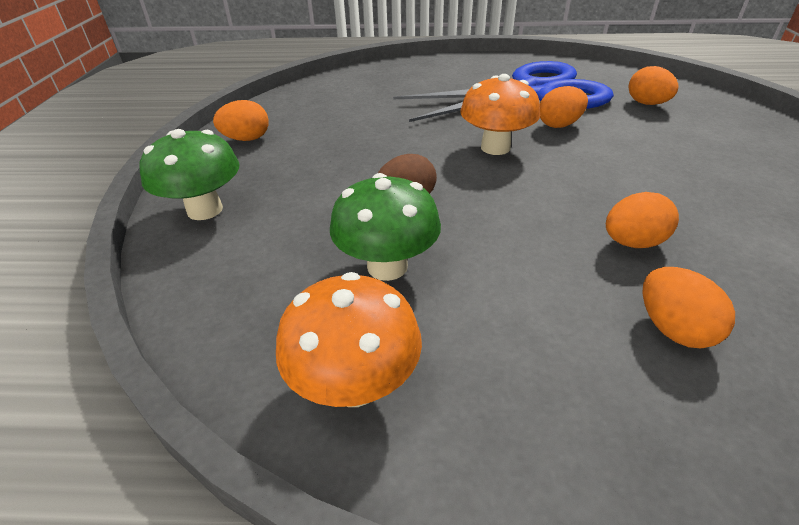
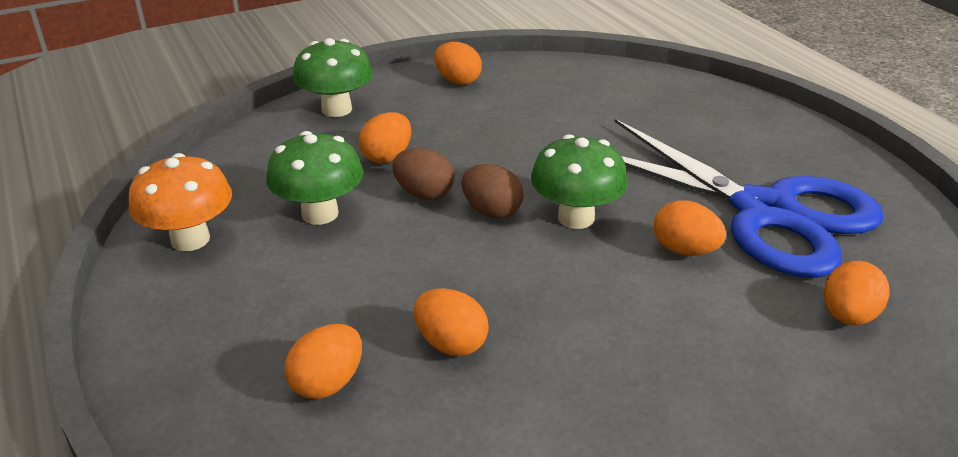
camera: 60 degrees right, 5 degrees down
orange mushroom [460,74,540,155] -> green mushroom [531,134,628,229]
none -> orange egg [359,112,411,164]
none -> brown egg [461,164,524,218]

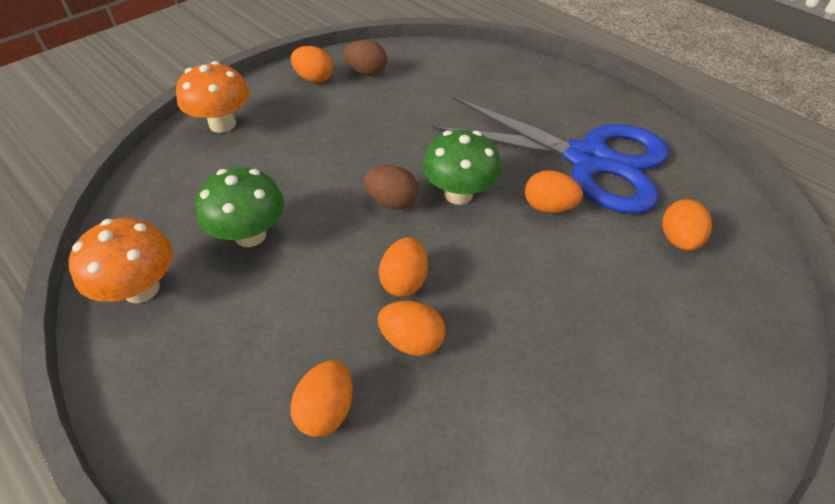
camera: 20 degrees left, 15 degrees up
green mushroom [293,38,373,117] -> orange mushroom [176,61,249,133]
orange egg [359,112,411,164] -> orange egg moved to [379,237,428,297]
brown egg [392,148,454,200] -> brown egg moved to [344,40,387,76]

